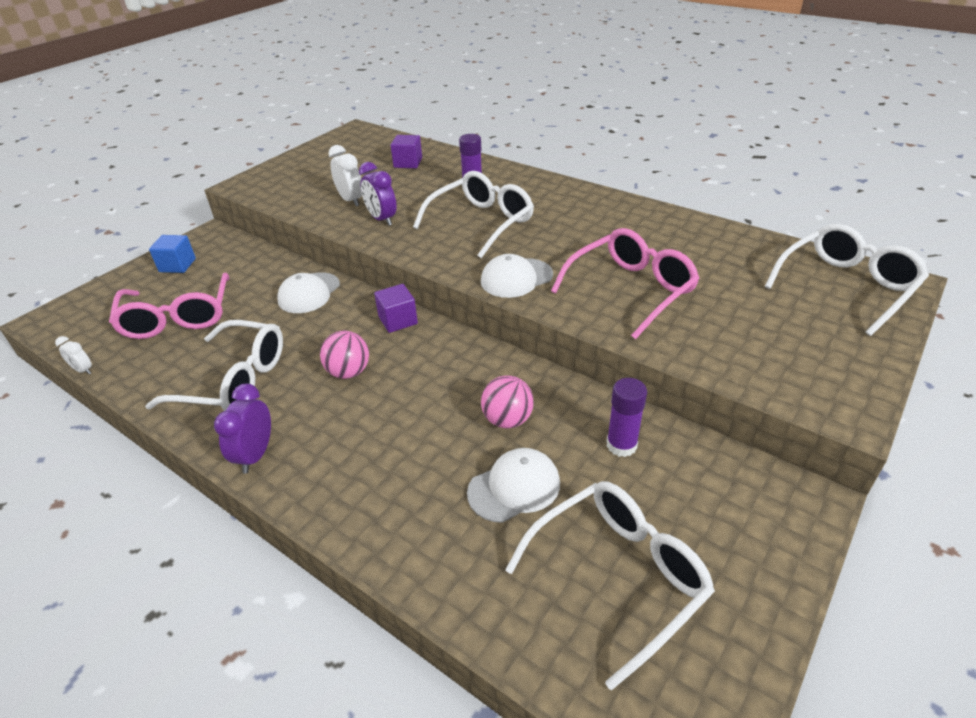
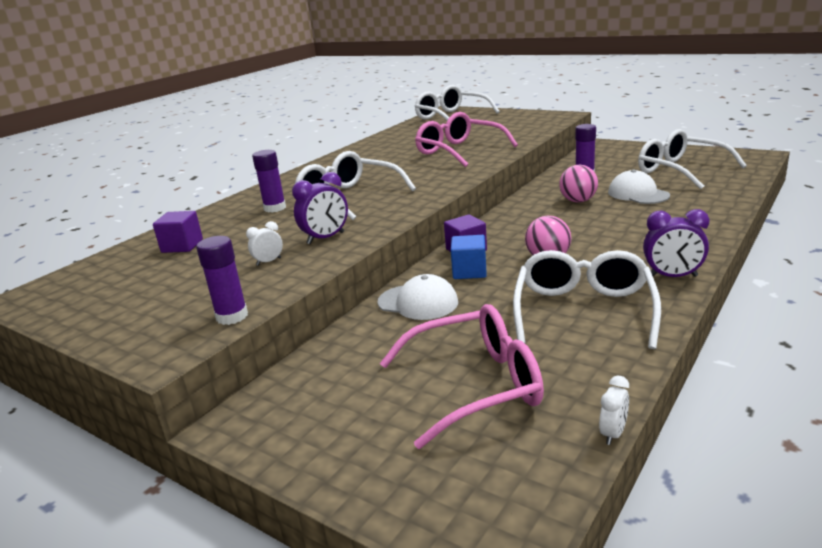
camera: 90 degrees left, 15 degrees down
blue cube [149,235,196,273] -> blue cube moved to [451,235,487,279]
white clock [328,145,362,206] -> white clock [246,221,283,266], size x0.59
white cap [481,254,553,298] -> none
none -> purple glue stick [196,236,248,325]

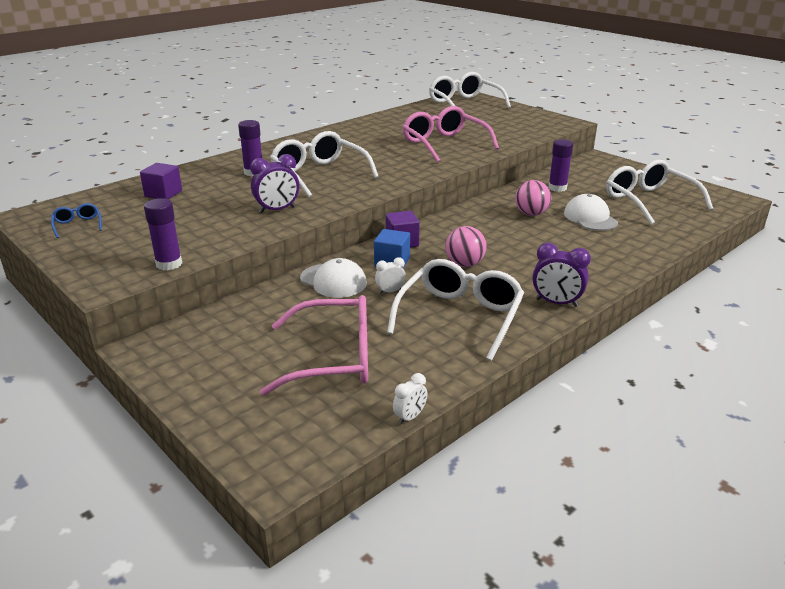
camera: 10 degrees right, 5 degrees up
white clock [246,221,283,266] -> white clock moved to [375,257,406,294]
none -> blue glasses [51,203,102,238]

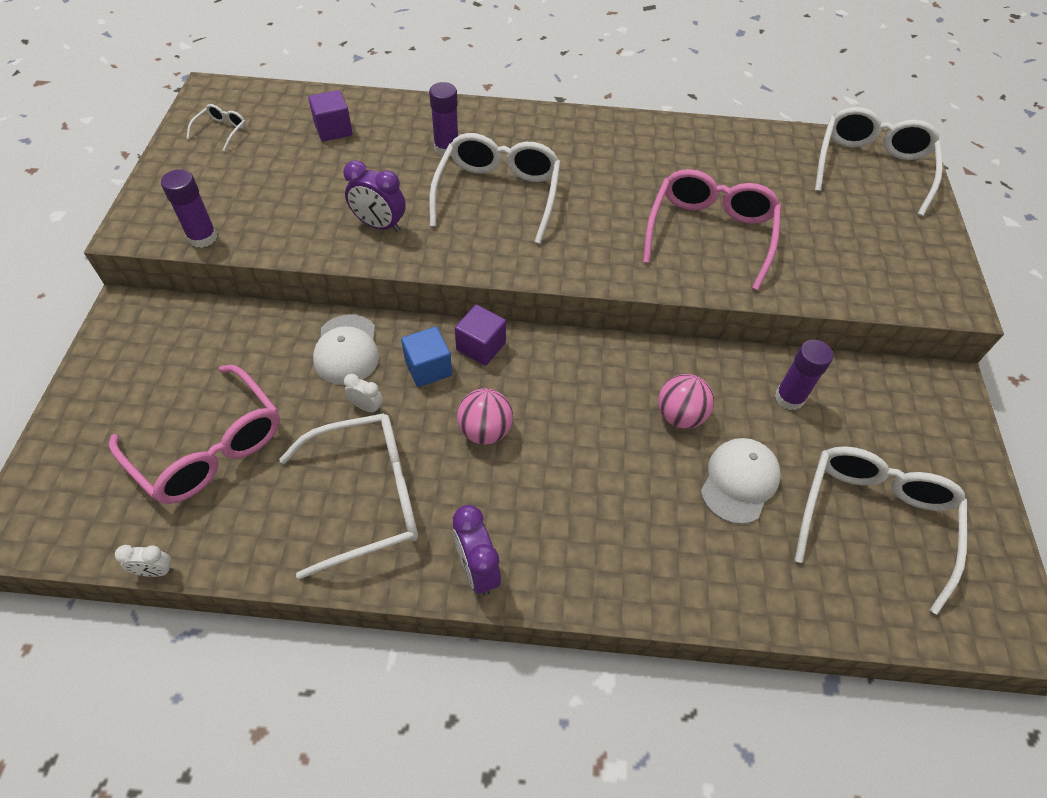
camera: 45 degrees right, 25 degrees up
blue glasses [51,203,102,238] -> white glasses [187,104,246,151]

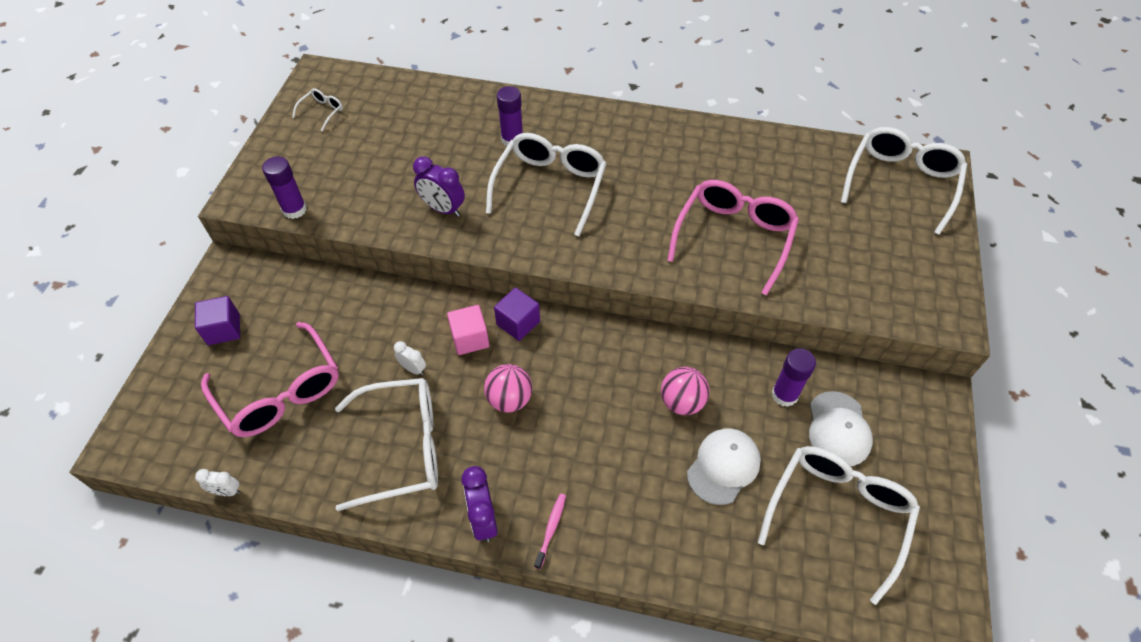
camera: 10 degrees right, 0 degrees up
purple cube [308,90,353,142] -> purple cube moved to [195,296,240,345]
white cap [313,314,379,385] -> white cap moved to [809,391,873,466]
blue cube [401,327,452,387] -> pink cube [447,305,489,355]
none -> pink toothbrush [534,493,566,569]

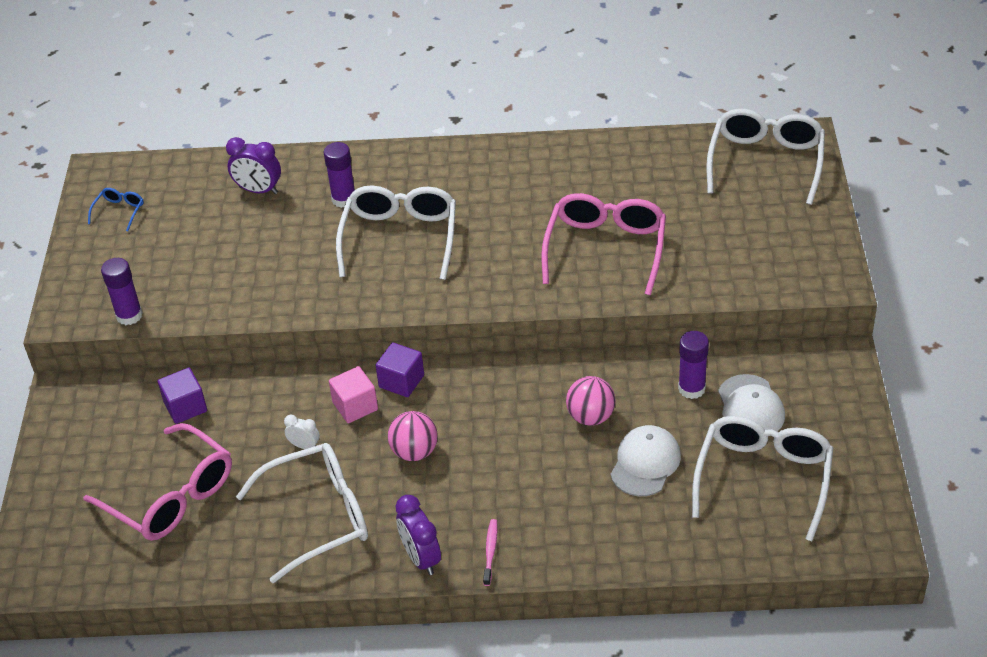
camera: 10 degrees left, 10 degrees down
purple cube [195,296,240,345] -> purple cube moved to [158,368,207,424]
white clock [195,469,240,496] -> none
white glasses [292,89,343,131] -> blue glasses [88,188,144,231]
purple clock [413,156,465,217] -> purple clock moved to [226,137,281,194]

